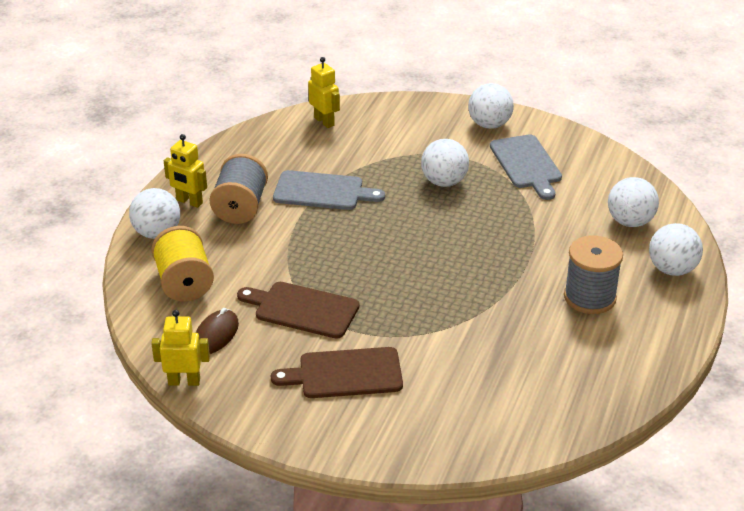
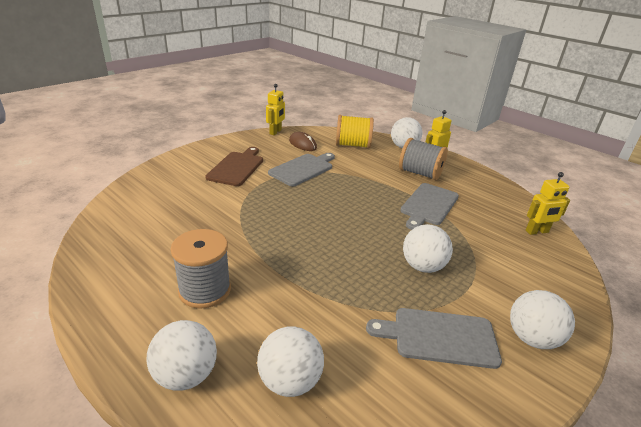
camera: 110 degrees right, 5 degrees down
brown cutting board [237,282,359,338] -> grey cutting board [268,153,335,187]

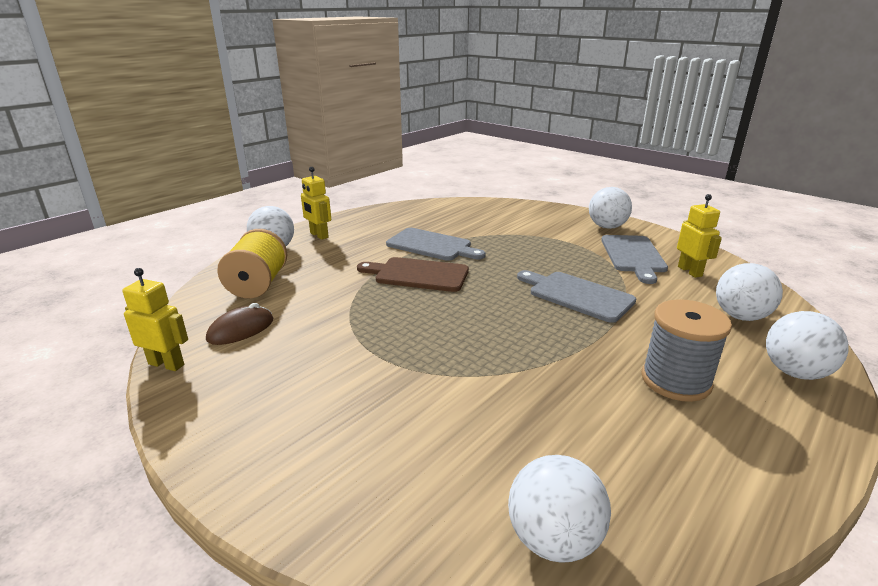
camera: 90 degrees left, 5 degrees down
brown cutting board [205,147,263,186] -> brown cutting board moved to [357,257,469,292]
grey cutting board [268,153,335,187] -> grey cutting board moved to [517,270,636,323]
grey spool [399,138,448,180] -> none
white ball [403,224,453,273] -> white ball moved to [508,455,611,563]
yellow robot [526,172,570,235] -> yellow robot moved to [677,194,722,278]

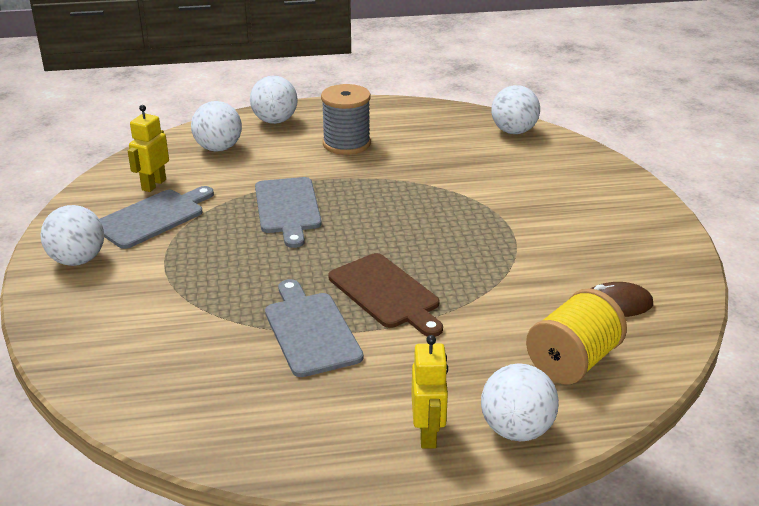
camera: 140 degrees left, 5 degrees up
yellow robot [123,268,188,371] -> none

